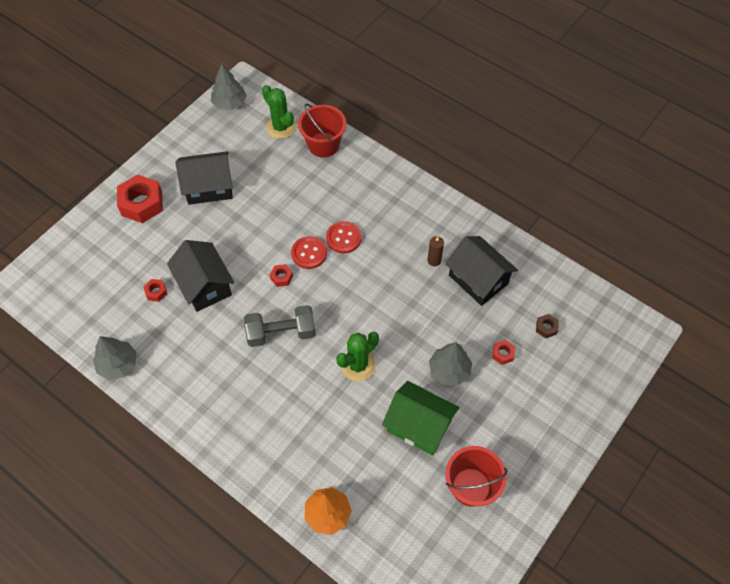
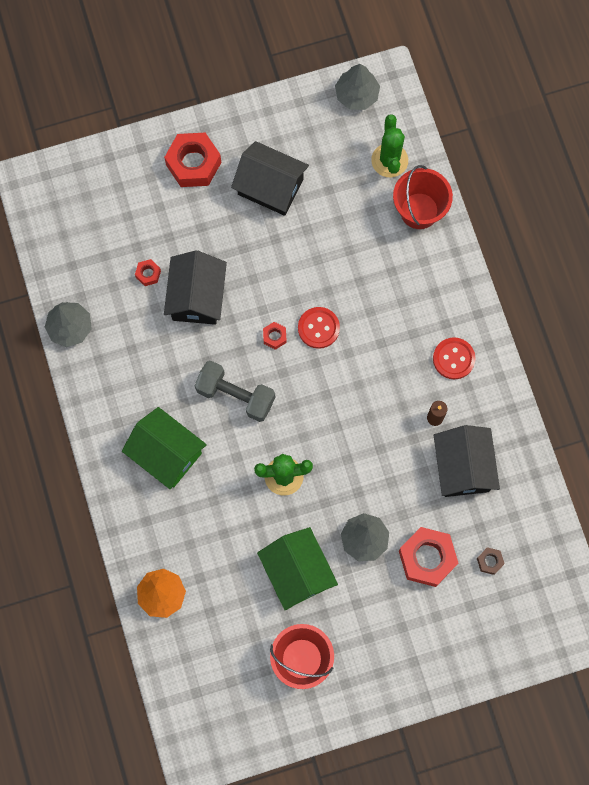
camera: 35 degrees right, 15 degrees up
red button [326,221,362,253] -> red button moved to [433,337,476,380]
red nut [492,340,515,365] -> red nut [399,527,458,587], size x2.17
none -> green house [122,407,207,489]

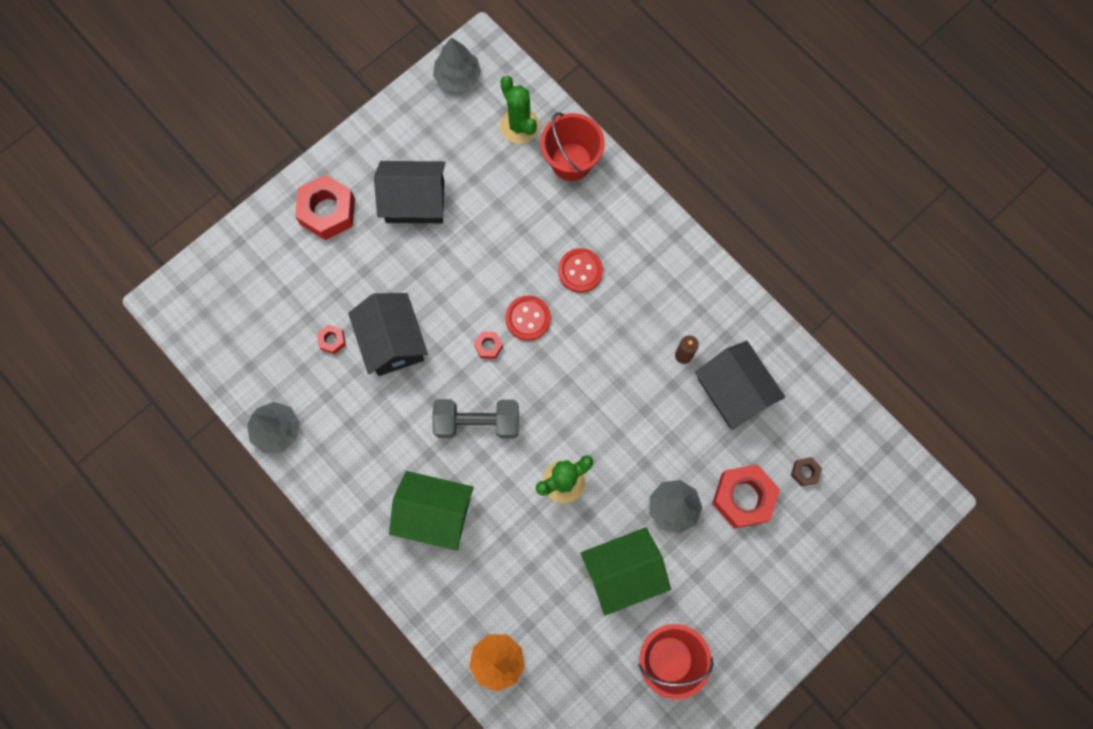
camera: 25 degrees left, 0 degrees up
green house [257,527,338,610] -> green house turned 60 degrees counterclockwise [580,527,671,616]
red button [433,337,476,380] -> red button moved to [558,248,603,293]

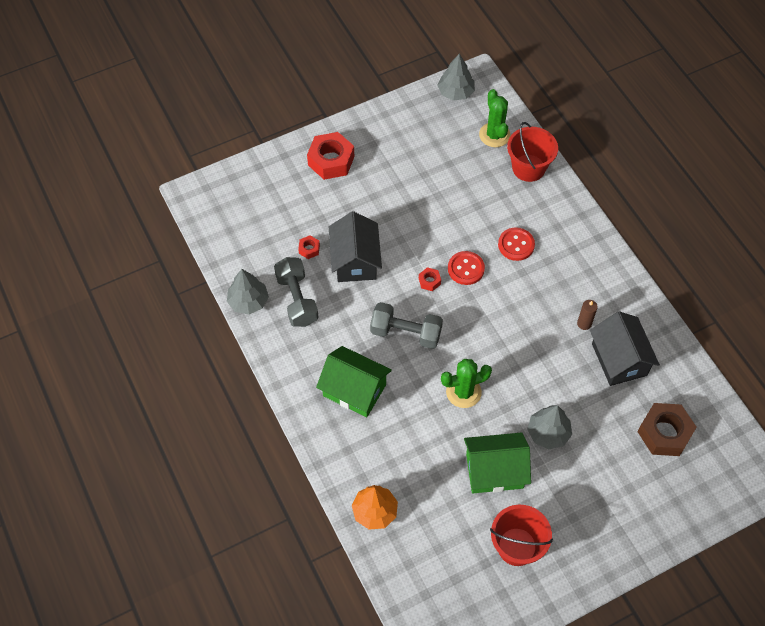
camera: 15 degrees right, 15 degrees down
black house [374,161,445,223] -> none
red nut [712,464,780,528] -> none
brown nut [791,457,822,486] -> brown nut [638,403,697,456], size x2.17
none -> grey dumbbell [274,257,319,327]

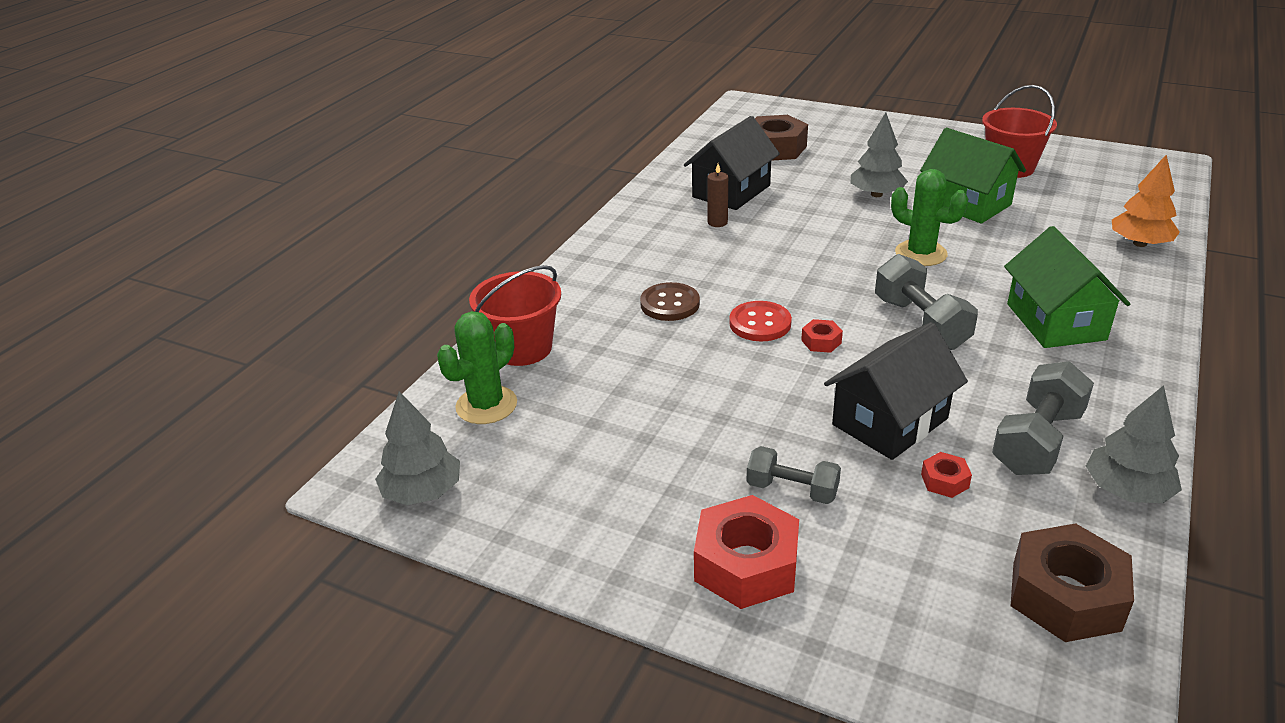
camera: 125 degrees left, 25 degrees down
red button [498,227,535,261] -> brown button [640,282,700,321]
none -> grey dumbbell [746,446,841,504]
none -> brown nut [1011,523,1134,642]

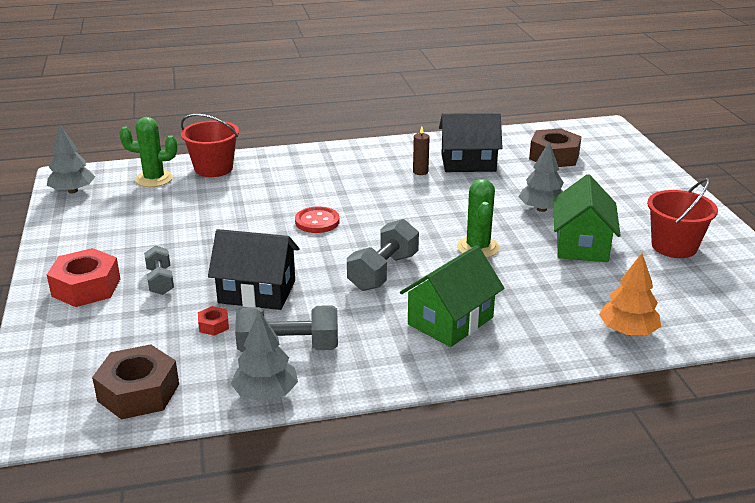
camera: 50 degrees right, 5 degrees down
brown button [640,282,700,321] -> none
red nut [801,319,843,353] -> none

